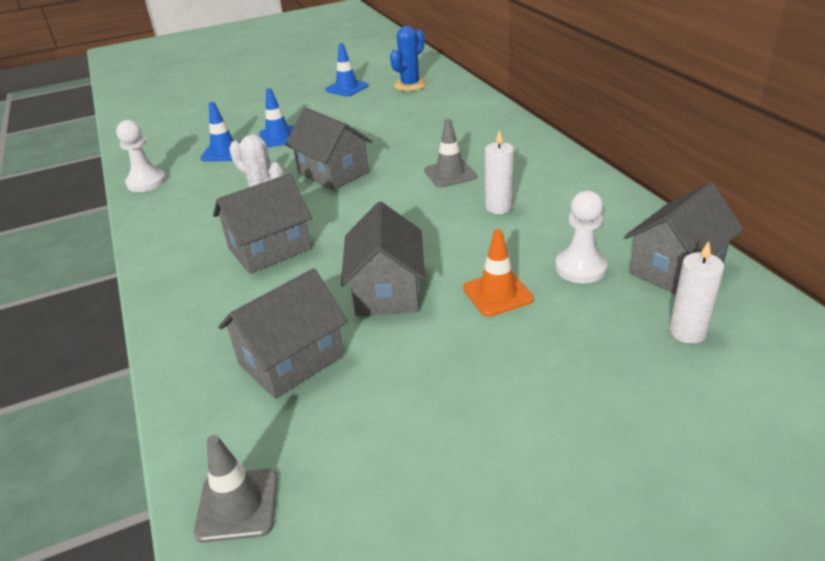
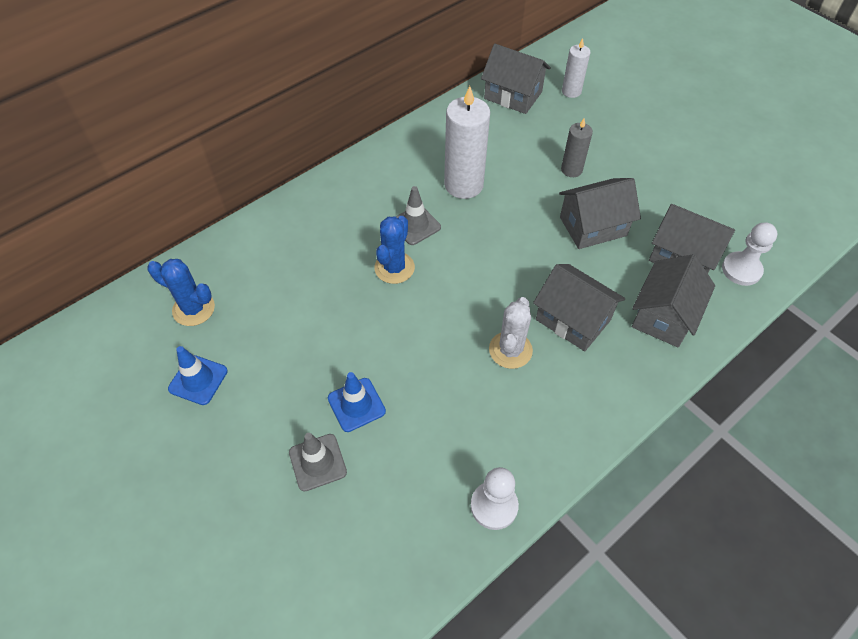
camera: 110 degrees left, 20 degrees up
grey traffic cone [194,435,278,543] -> grey traffic cone moved to [289,433,347,492]
blue traffic cone [200,102,241,161] -> none
grey house [285,107,372,190] -> grey house moved to [632,254,715,347]
orange traffic cone [463,229,534,317] -> grey candle [561,119,593,177]
white candle [485,130,514,214] -> white candle [444,86,490,199], size x1.79
white pawn [555,191,608,283] -> white pawn moved to [722,222,777,286]
none -> blue cactus [374,216,415,284]

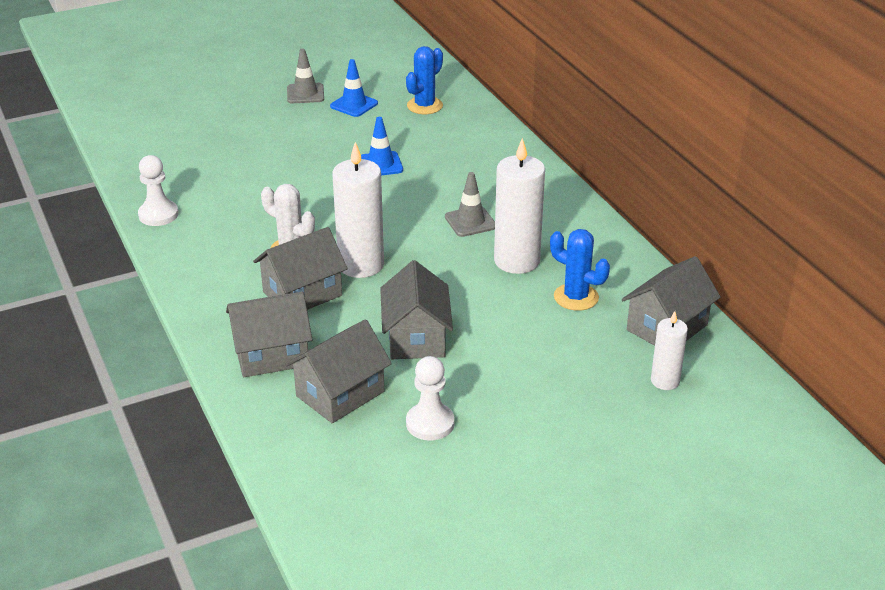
camera: 105 degrees right, 20 degrees down
grey traffic cone [289,433,347,492] -> grey traffic cone moved to [287,48,324,103]
blue traffic cone [328,372,386,432] -> blue traffic cone moved to [361,117,403,175]
blue cactus [374,216,415,284] -> blue cactus moved to [550,229,610,311]
grey candle [561,119,593,177] -> none
grey house [632,254,715,347] -> grey house turned 60 degrees counterclockwise [226,292,313,377]
white pawn [722,222,777,286] -> white pawn moved to [406,356,455,441]
none -> white candle [332,142,384,278]

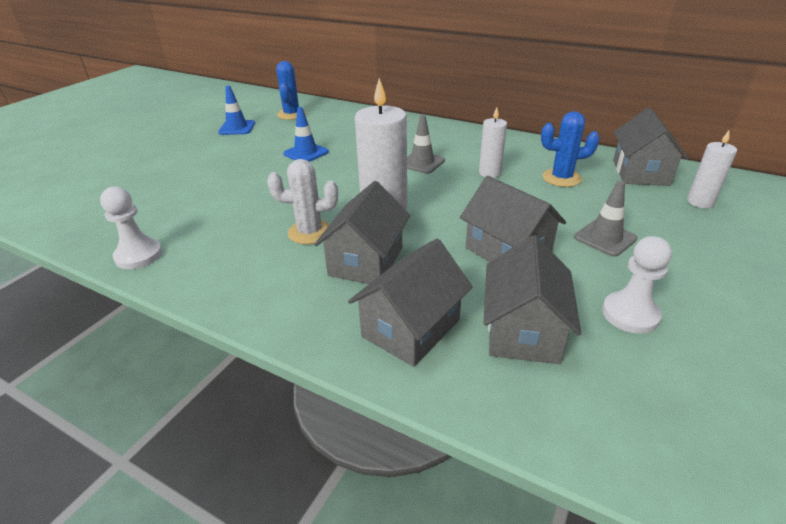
camera: 35 degrees left, 0 degrees up
grey traffic cone [287,48,324,103] -> grey traffic cone moved to [574,181,638,257]
white candle [494,138,545,274] -> white candle [479,107,507,178], size x0.56

